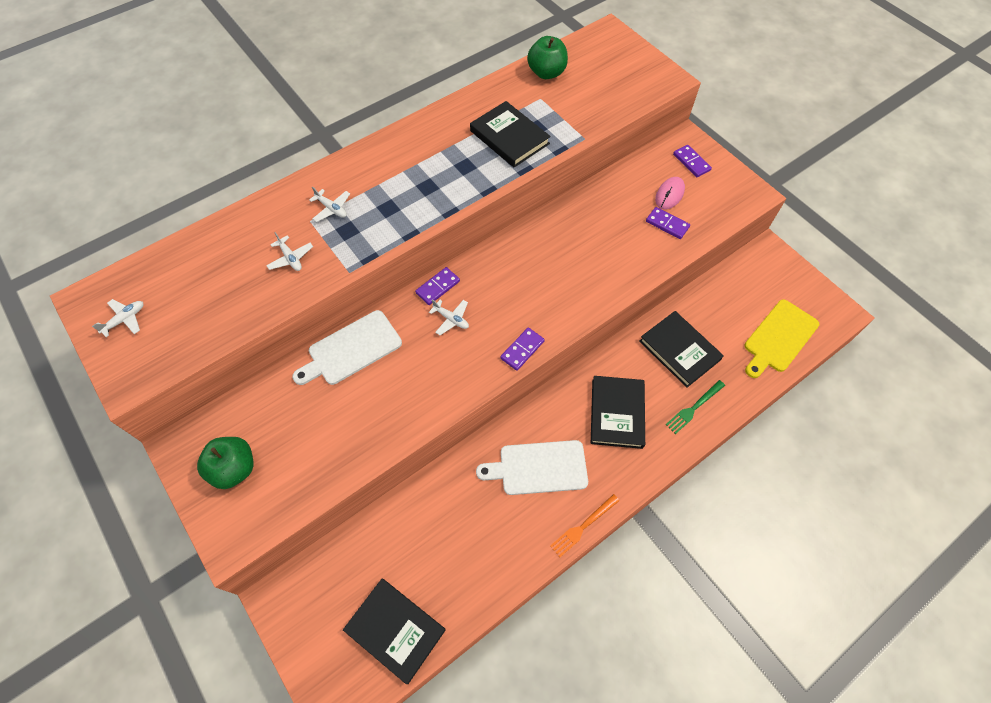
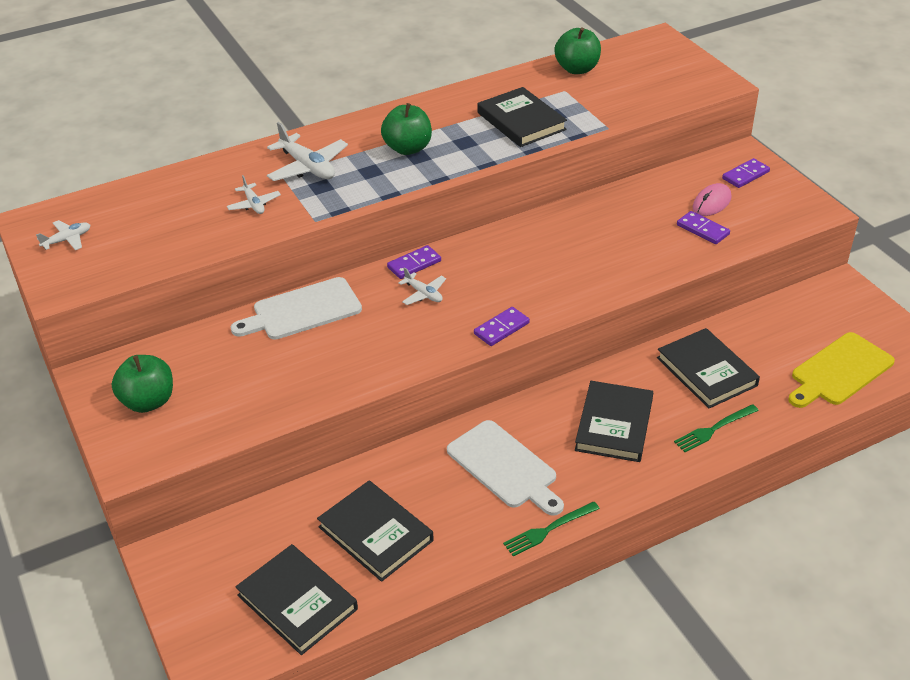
camera: 10 degrees right, 20 degrees down
white plane [309,186,350,222] -> white plane [267,122,348,181], size x1.76
white cutting board [476,440,588,495] -> white cutting board turned 135 degrees counterclockwise [447,420,564,516]
orange fork [550,494,619,557] -> green fork [503,502,600,557]
purple domino [673,145,712,177] -> purple domino turned 75 degrees clockwise [722,158,770,188]
none -> black book [317,481,434,582]
none -> green apple [381,103,432,155]

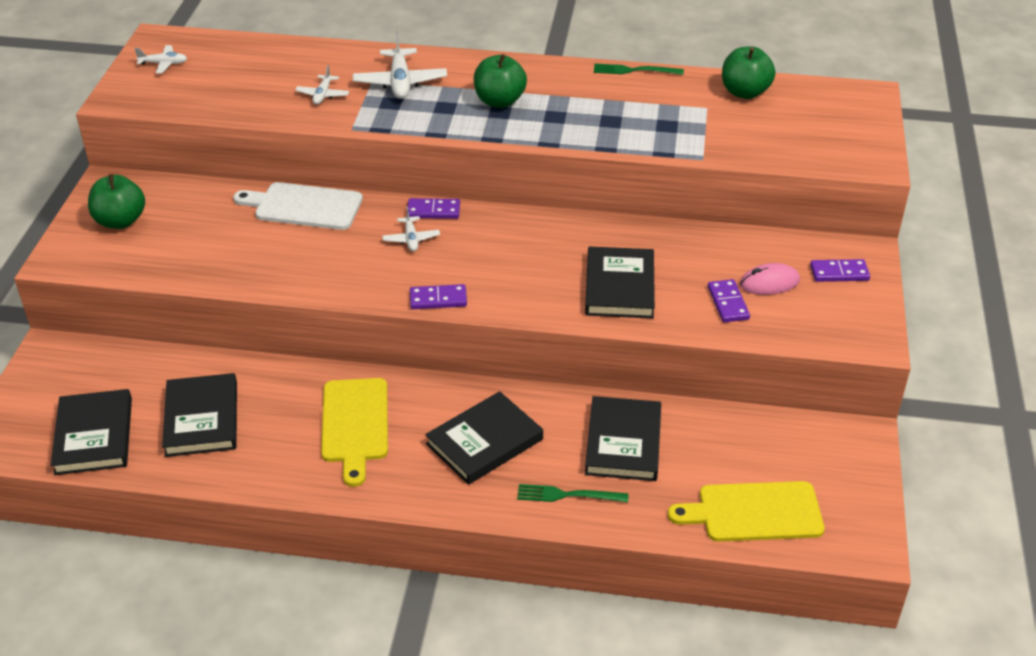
camera: 35 degrees right, 0 degrees up
white cutting board [447,420,564,516] -> yellow cutting board [321,378,388,487]
black book [477,87,567,147] -> black book moved to [585,247,655,318]
green fork [503,502,600,557] -> green fork moved to [594,64,684,75]

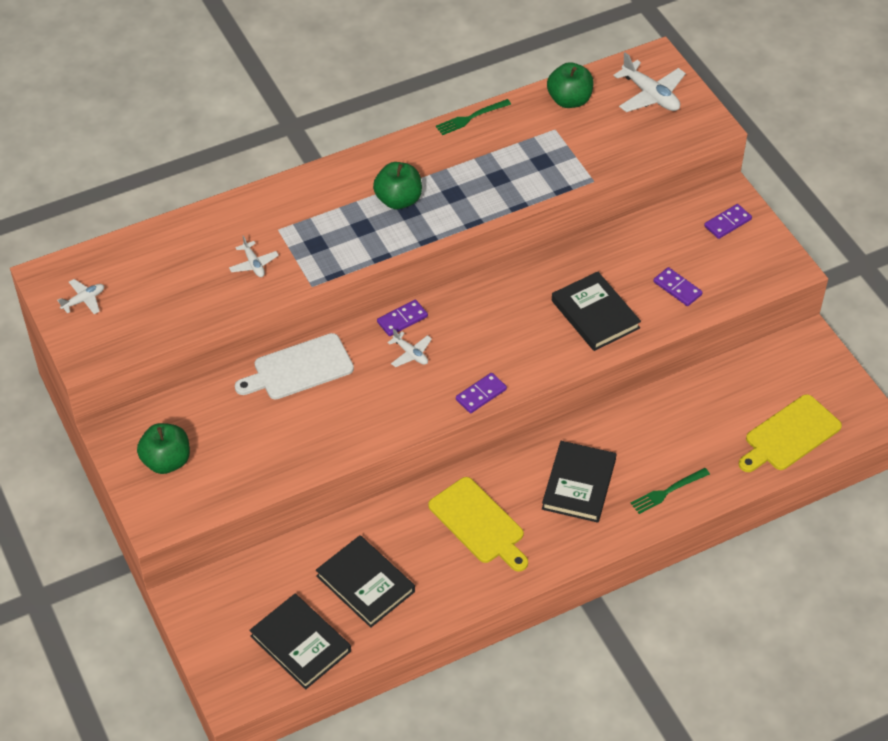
camera: 35 degrees left, 10 degrees up
white plane [353,30,447,99] -> white plane moved to [613,52,686,112]
black book [585,396,661,481] -> none
pink mouse [740,263,800,295] -> none

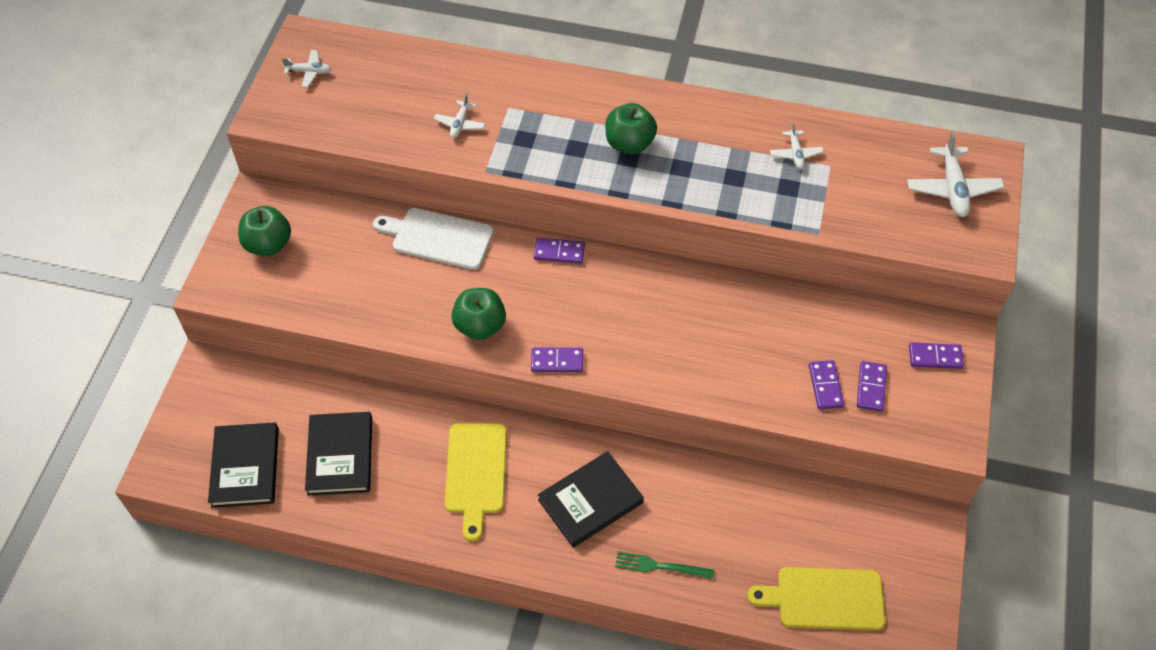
camera: 40 degrees right, 5 degrees up
white plane [388,329,432,367] -> white plane moved to [770,122,824,169]
green fork [436,99,511,135] -> none
green apple [547,62,594,108] -> green apple moved to [451,288,506,340]
black book [552,271,641,351] -> none
none -> purple domino [857,361,887,412]

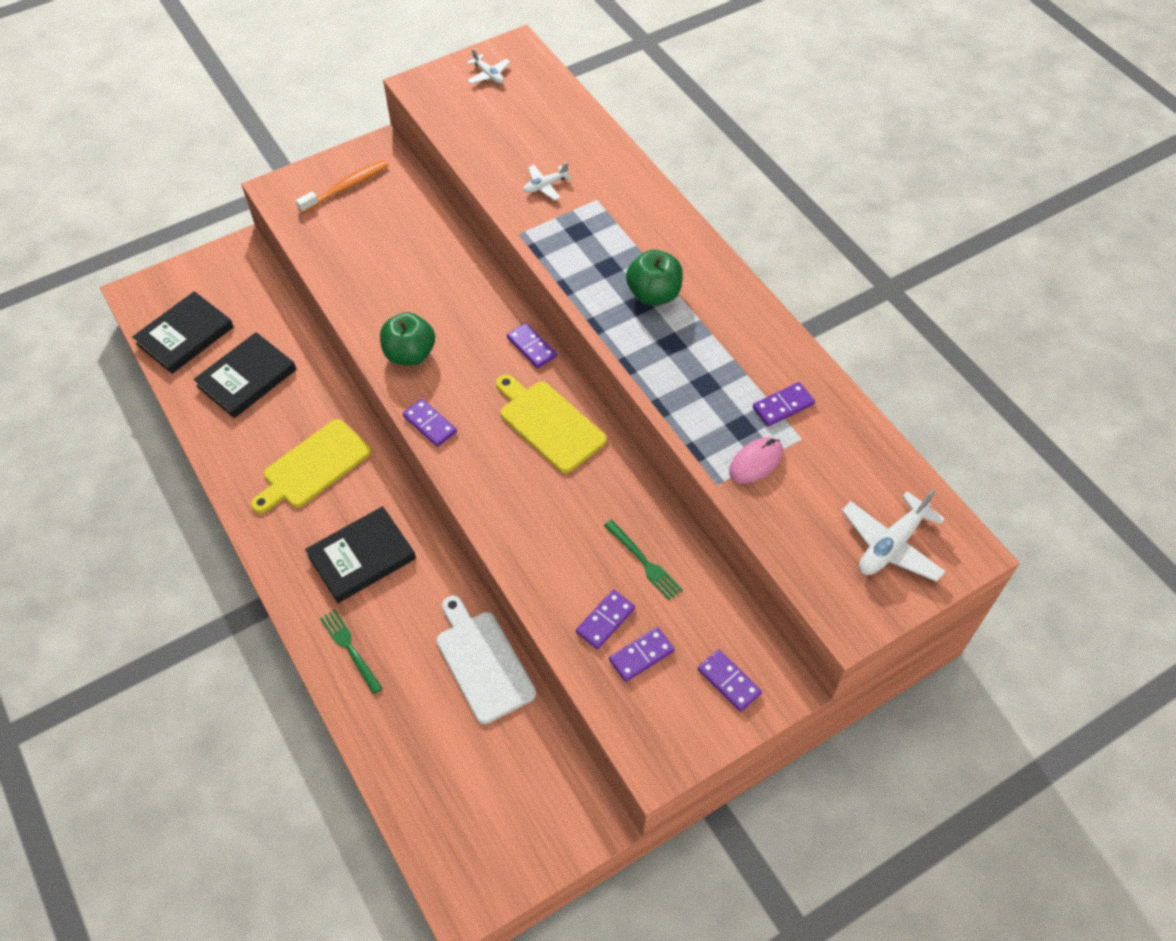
camera: 45 degrees right, 0 degrees up
green apple [238,206,291,256] -> orange toothbrush [296,160,389,214]
white cutting board [373,208,494,270] -> white cutting board moved to [436,596,536,724]
black book [538,451,644,548] -> black book turned 45 degrees counterclockwise [305,506,416,603]
yellow cutting board [747,567,885,631] -> yellow cutting board moved to [496,374,607,473]
white plane [770,122,824,169] -> purple domino [753,382,815,427]
none -> green fork [604,520,683,600]
none -> pink mouse [729,437,783,484]

